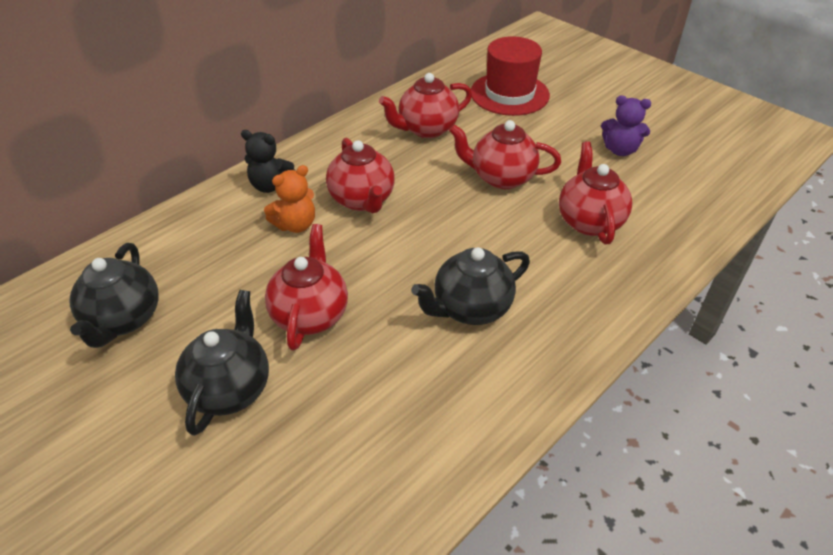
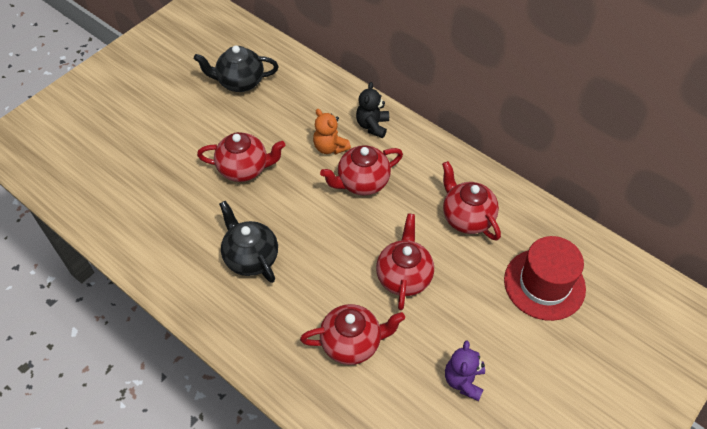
camera: 85 degrees right, 10 degrees up
black teapot [175,290,269,436] -> none

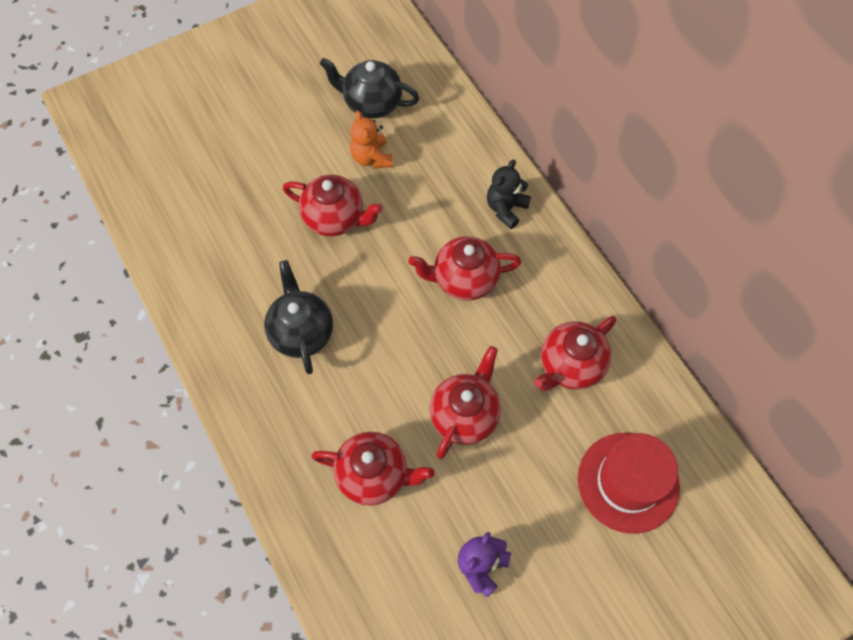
camera: 20 degrees right, 10 degrees up
orange teddy bear [313,109,351,154] -> orange teddy bear moved to [350,111,393,168]
red teapot [442,161,501,241] -> red teapot turned 120 degrees counterclockwise [534,316,616,391]

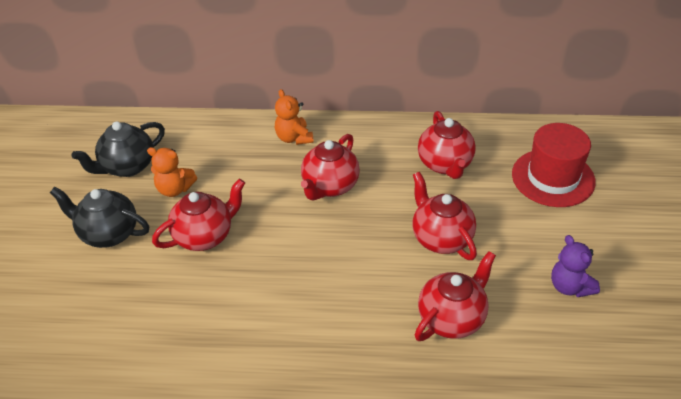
camera: 55 degrees left, 20 degrees down
black teapot [264,260,333,374] -> black teapot moved to [50,187,149,248]
black teddy bear [487,159,531,229] -> orange teddy bear [275,89,314,145]

